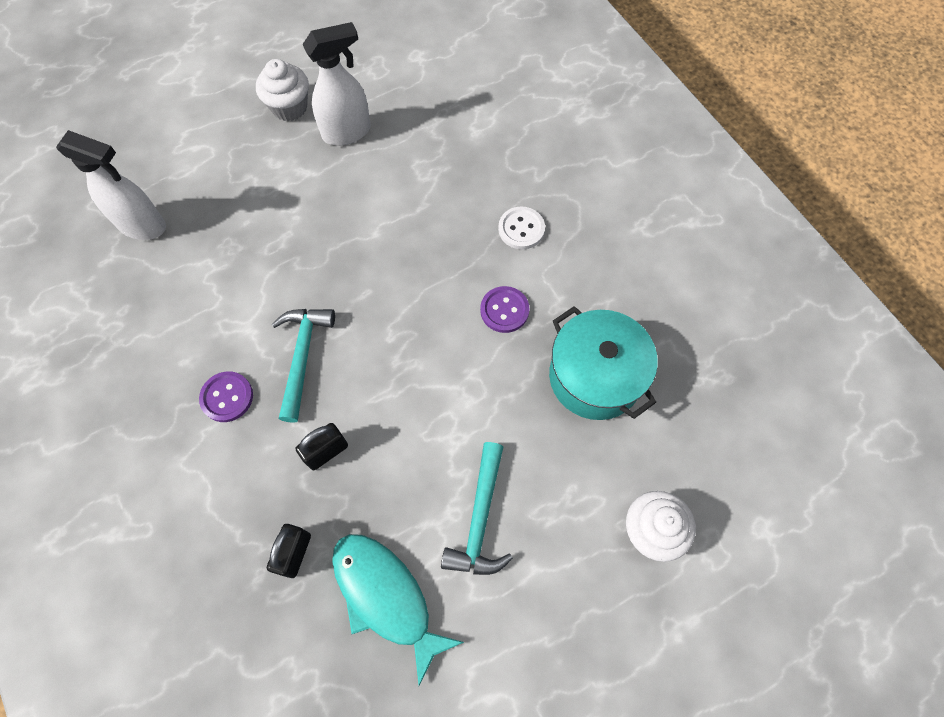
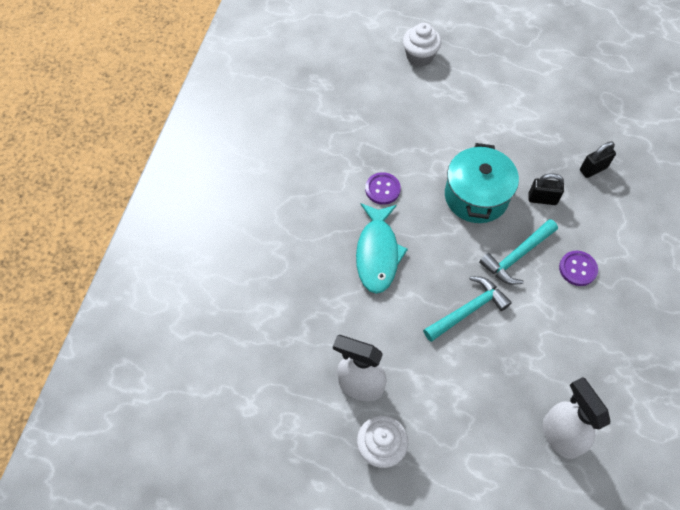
camera: 135 degrees left, 5 degrees down
turquoise fish [332,534,464,686] -> turquoise fish moved to [356,203,408,294]
turquoise hammer [441,442,513,575] -> turquoise hammer moved to [423,276,512,342]
white button [498,207,545,249] -> none
turquoise pot [549,306,658,420] -> turquoise pot moved to [445,143,519,223]

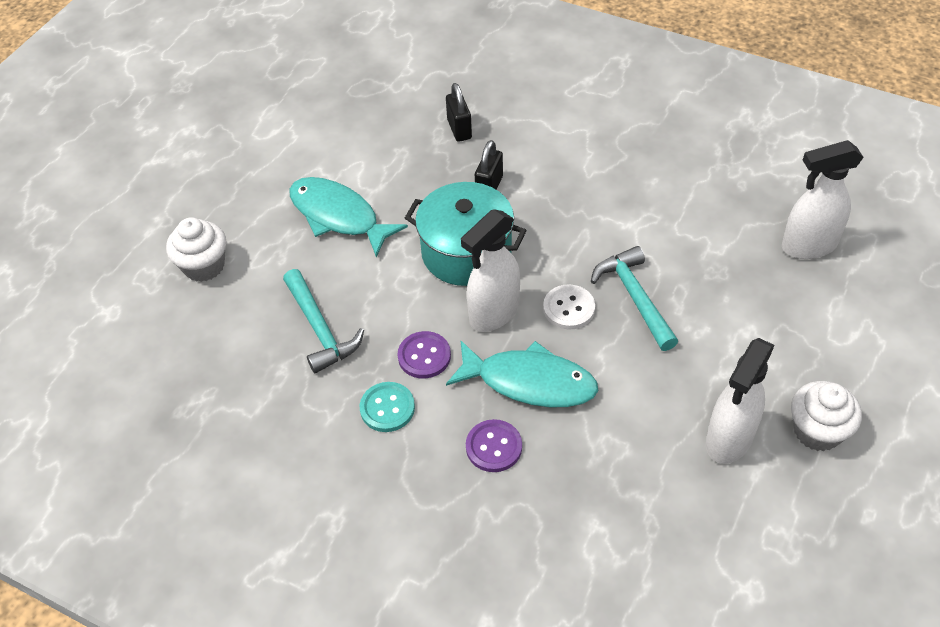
camera: 75 degrees left, 10 degrees down
turquoise hammer [479,219,558,285] -> turquoise hammer moved to [283,269,364,373]
purple button [559,251,598,286] -> purple button moved to [466,419,522,472]
none -> turquoise fish [289,177,408,257]
none -> turquoise button [360,382,415,432]
none -> white spray bottle [461,209,520,332]
none -> white button [543,284,595,329]

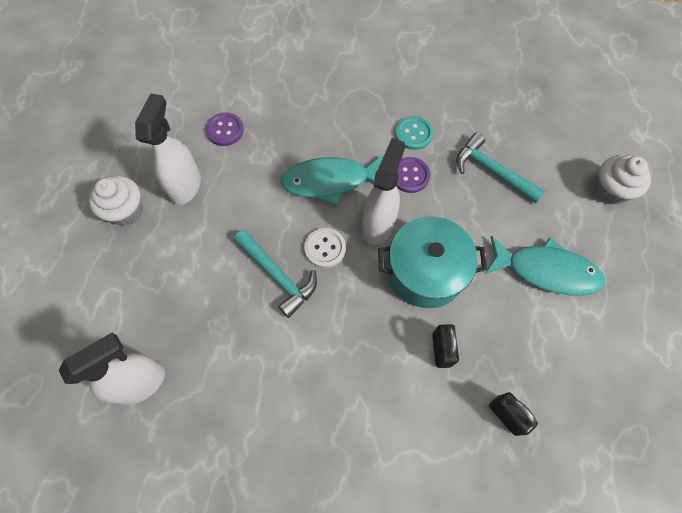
camera: 155 degrees right, 15 degrees up
purple button [466,419,522,472] -> purple button moved to [206,112,244,146]

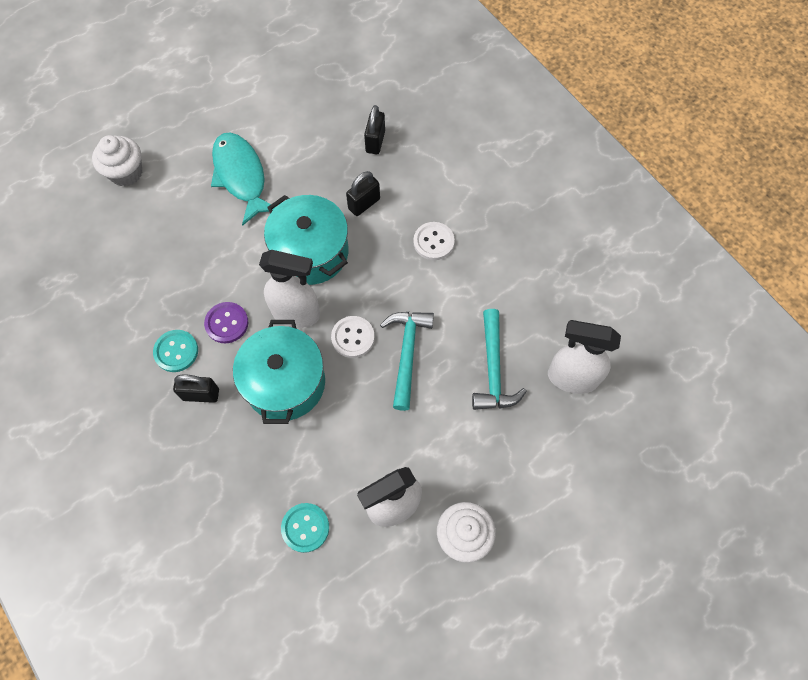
camera: 130 degrees left, 0 degrees up
purple button [206,112,244,146] -> turquoise button [281,503,329,553]
turquoise fish [280,154,384,206] -> turquoise pot [233,320,325,424]
white spray bottle [362,138,406,245] -> white spray bottle turned 150 degrees counterclockwise [259,250,320,328]
turquoise hammer [456,132,545,203] -> turquoise hammer moved to [472,309,527,410]
none -> black padlock [173,375,219,403]
none -> white button [413,222,455,260]

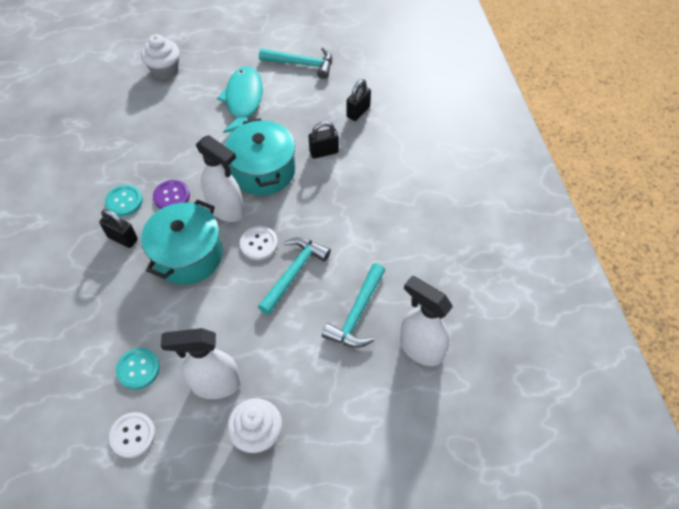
camera: 25 degrees right, 10 degrees down
white button [413,222,455,260] -> white button moved to [109,412,156,458]
none -> turquoise hammer [259,47,332,79]

